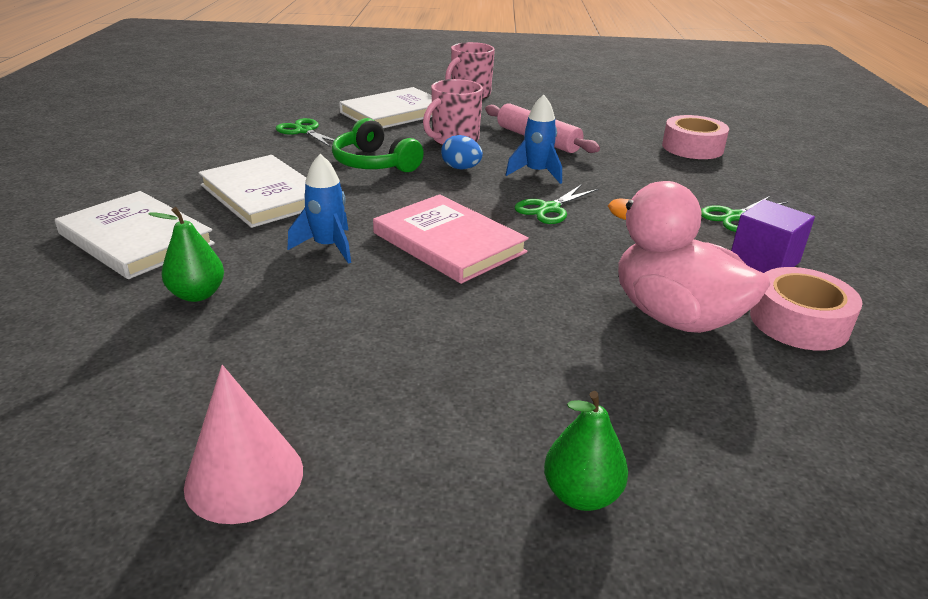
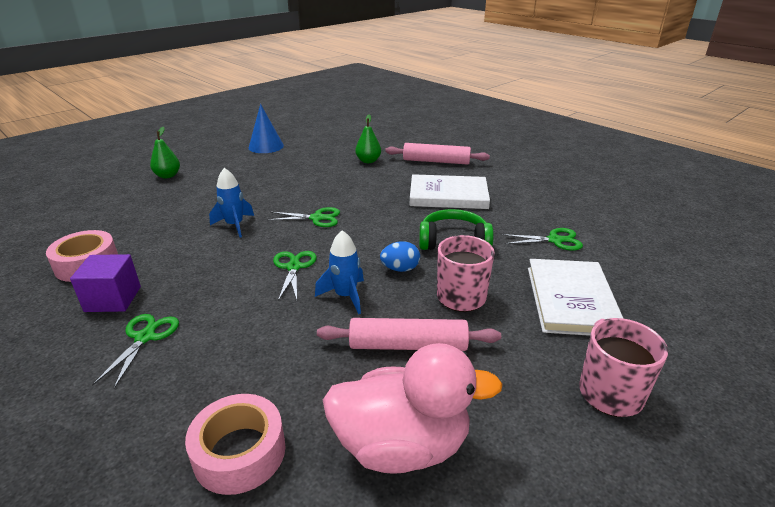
camera: 135 degrees right, 0 degrees up
white book [55,191,215,279] -> pink rolling pin [385,143,490,165]
pink cone [184,365,303,524] -> blue cone [249,104,284,153]
blue rocket [287,154,351,264] -> blue rocket moved to [209,168,254,237]
pink book [373,194,529,284] -> green scissors [268,207,340,227]
pink duck [608,181,770,333] -> pink duck moved to [323,343,503,474]

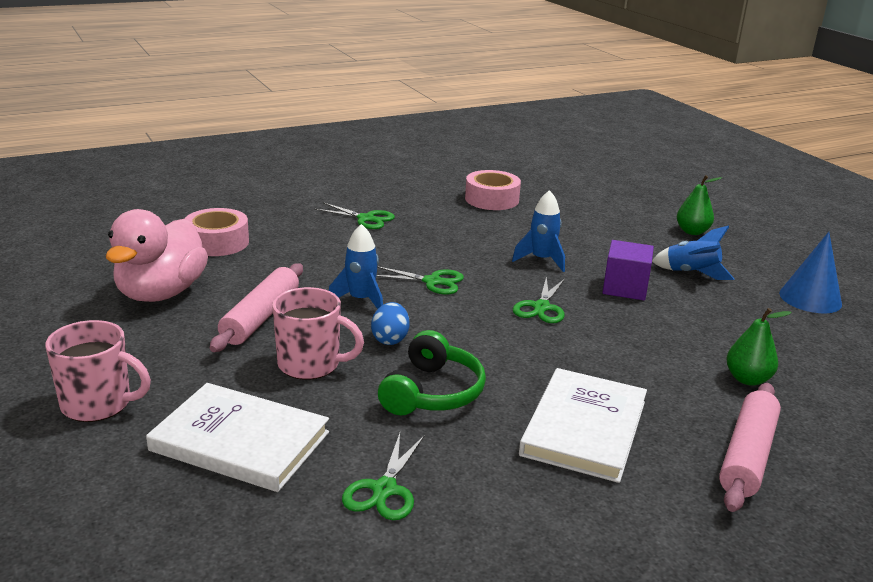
camera: 105 degrees right, 5 degrees down
purple cube [70,254,141,312] -> purple cube moved to [603,240,654,300]
none -> blue rocket [652,225,734,280]

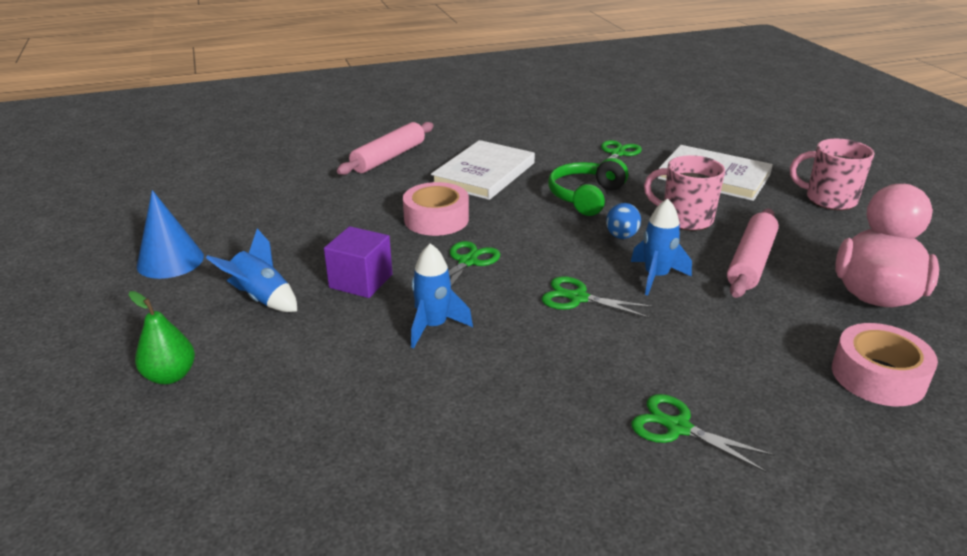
camera: 170 degrees left, 5 degrees up
pink tape [465,170,521,210] -> pink tape moved to [403,182,469,236]
green pear [726,308,792,386] -> none

